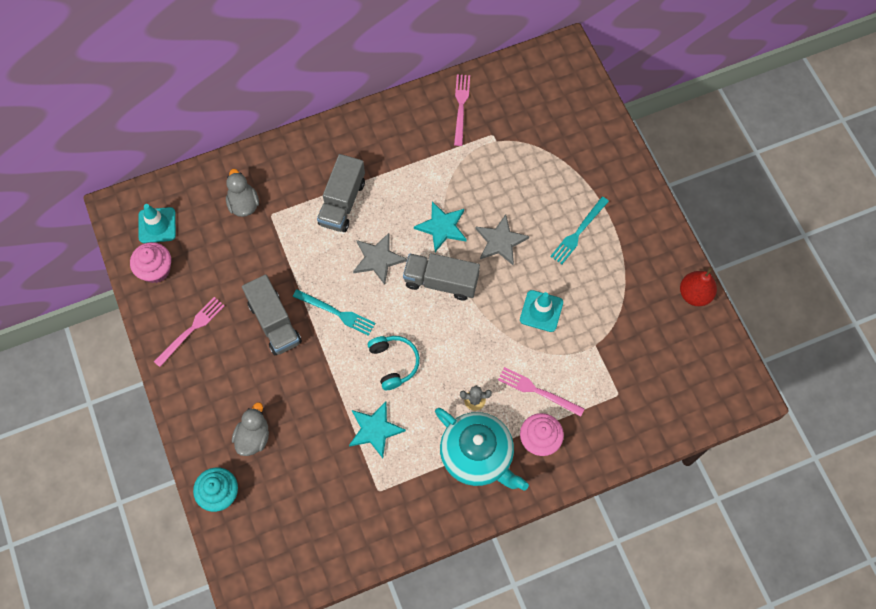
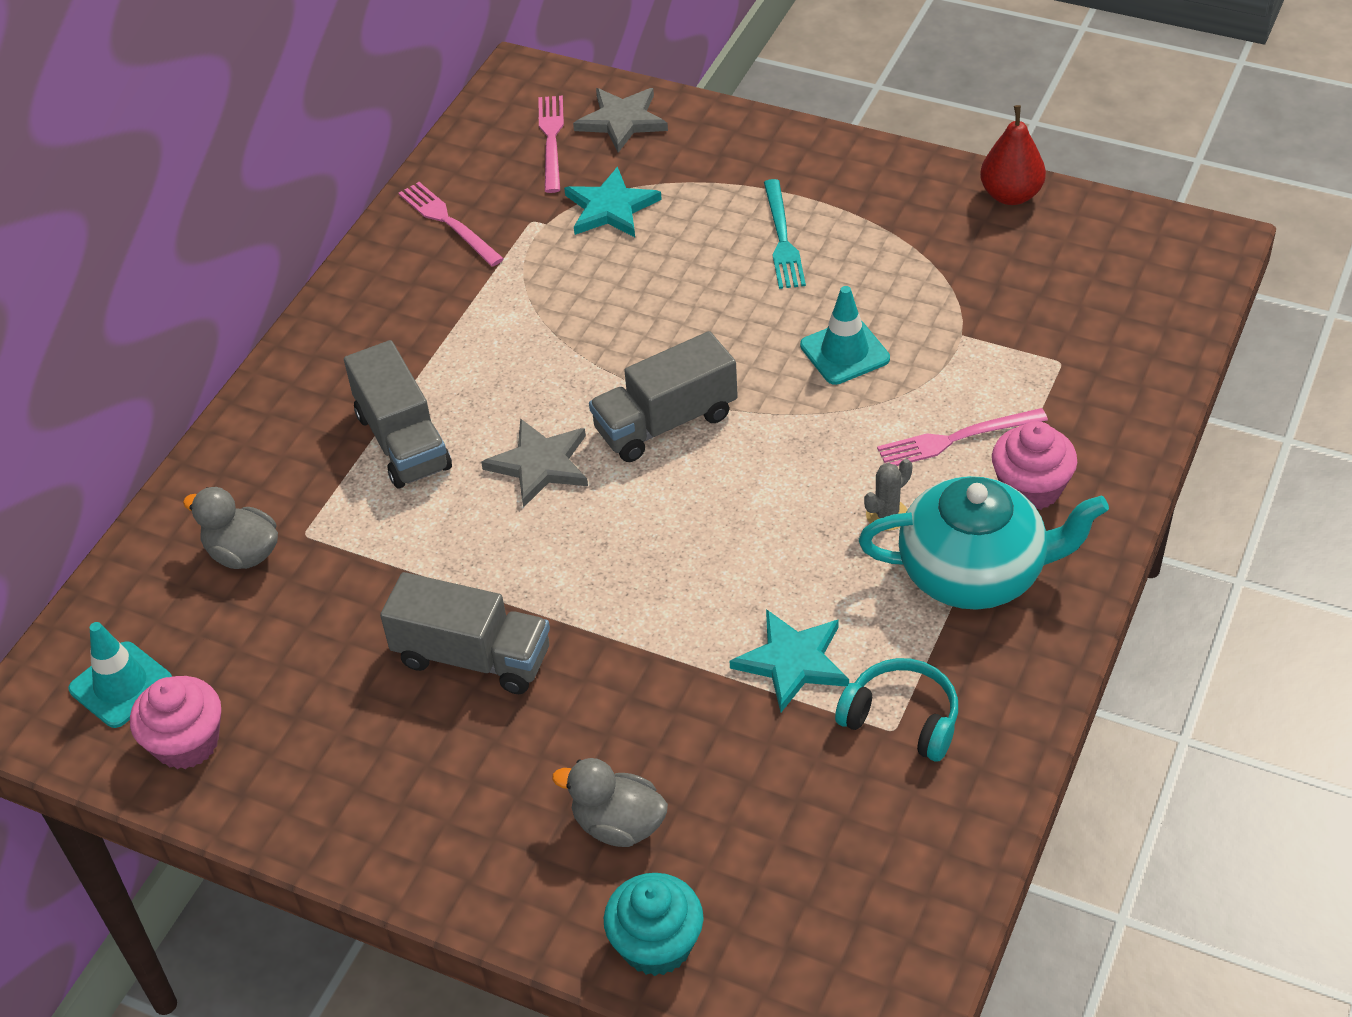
camera: 40 degrees left, 20 degrees down
pink fork [154,297,225,367] -> pink fork moved to [538,96,564,193]
grey duck [232,402,269,456] -> grey duck turned 45 degrees counterclockwise [552,758,668,847]
turquoise fork [293,289,376,336] -> none
turquoise headphones [368,336,420,390] -> turquoise headphones moved to [835,658,958,761]
turquoise star [414,201,467,252] -> turquoise star moved to [564,167,662,237]
grey star [476,214,529,265] -> grey star moved to [573,88,668,153]

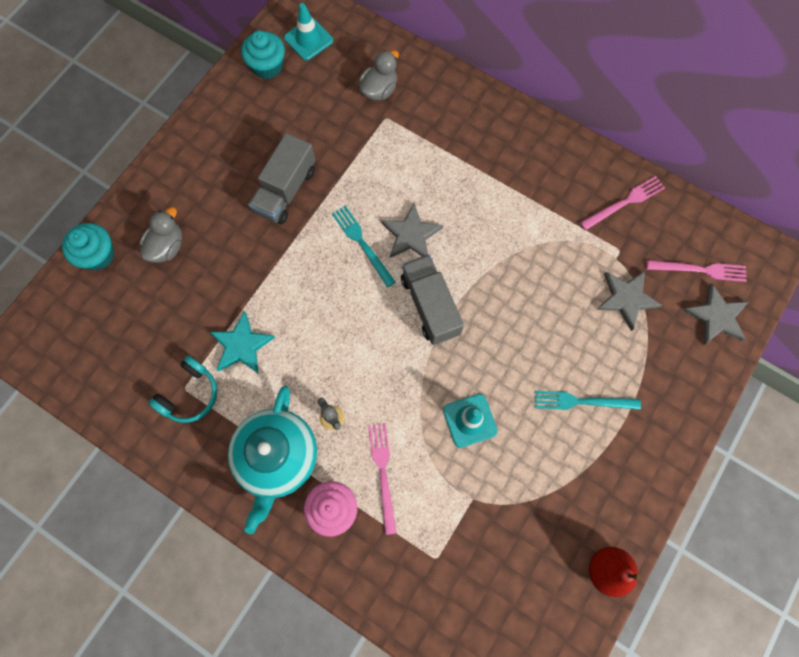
camera: 95 degrees right, 25 degrees up
pink cupcake [130,676,221,769] -> turquoise cupcake [241,30,285,79]
grey truck [344,340,452,489] -> none
turquoise star [564,167,662,237] -> grey star [597,271,663,331]
none -> turquoise fork [332,206,396,288]

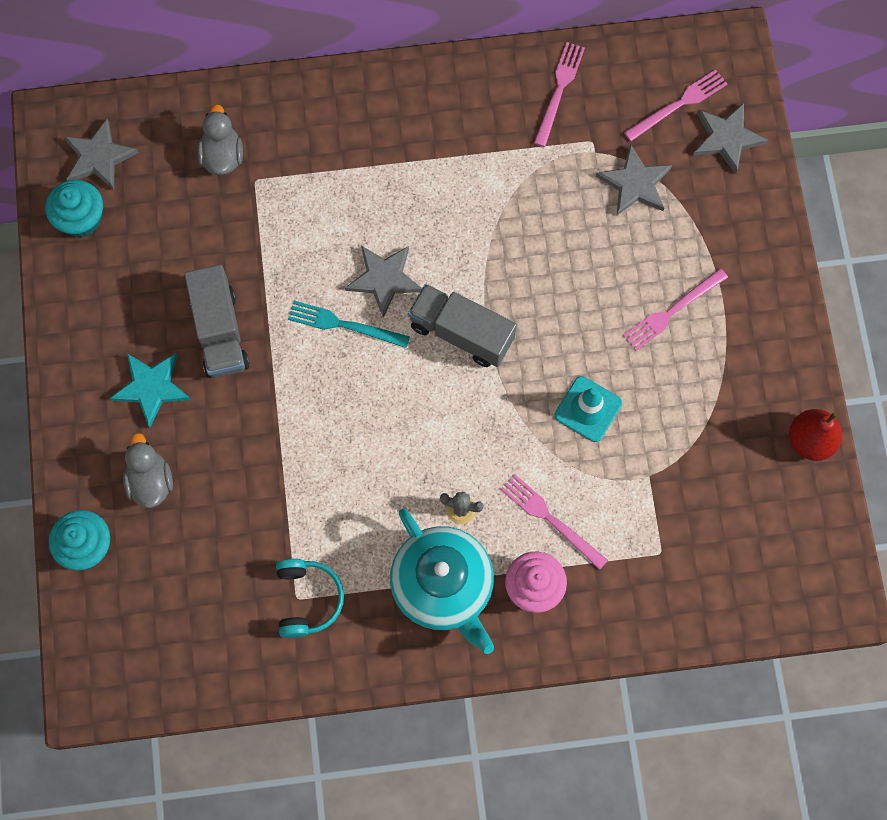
camera: 40 degrees left, 0 degrees up
turquoise star [210,311,275,374] -> turquoise star moved to [110,353,191,427]
turquoise traffic cone [284,3,333,61] -> grey star [64,119,139,190]
turquoise fork [535,391,641,410] -> pink fork [623,268,728,351]

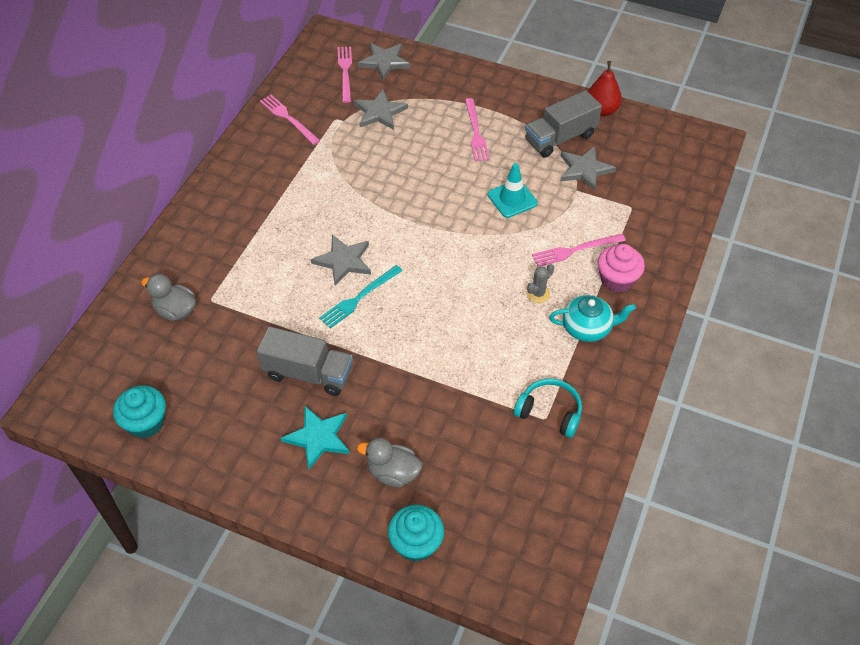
camera: 60 degrees left, 20 degrees down
grey star [64,119,139,190] -> grey star moved to [560,146,616,191]
turquoise teapot [390,509,494,654] -> turquoise teapot [549,295,636,342], size x0.63
grey truck [408,284,517,367] -> grey truck moved to [525,90,602,158]

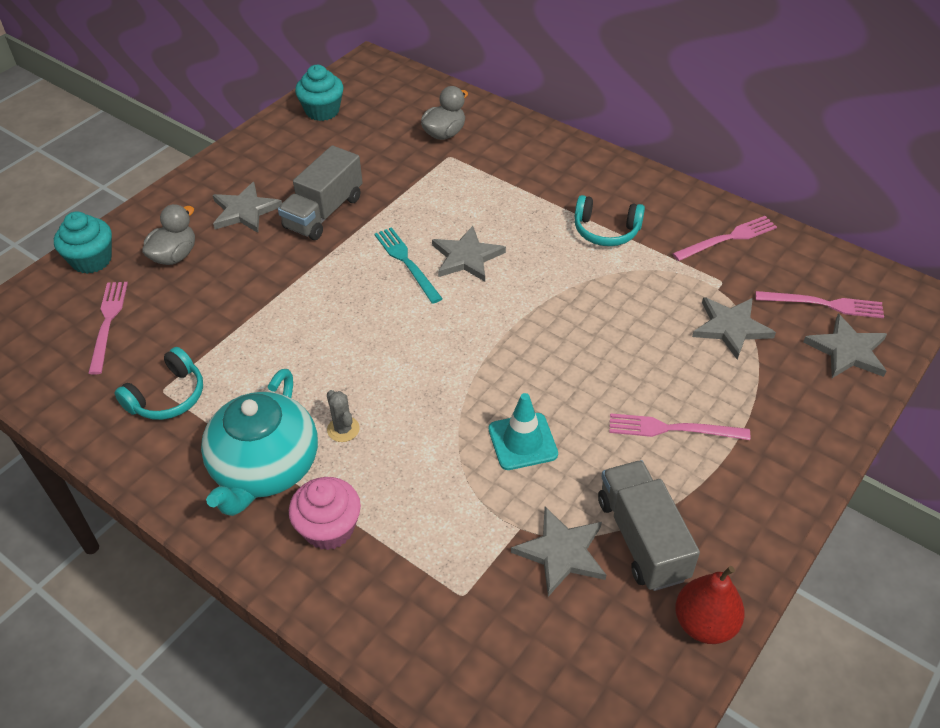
camera: 105 degrees right, 5 degrees down
turquoise star [281,406,350,470] -> grey star [213,182,282,233]
pink fork [532,234,626,267] -> pink fork moved to [88,282,128,375]
turquoise teapot [549,295,636,342] -> turquoise teapot [201,369,318,516], size x1.60
none -> turquoise headphones [575,195,645,246]

